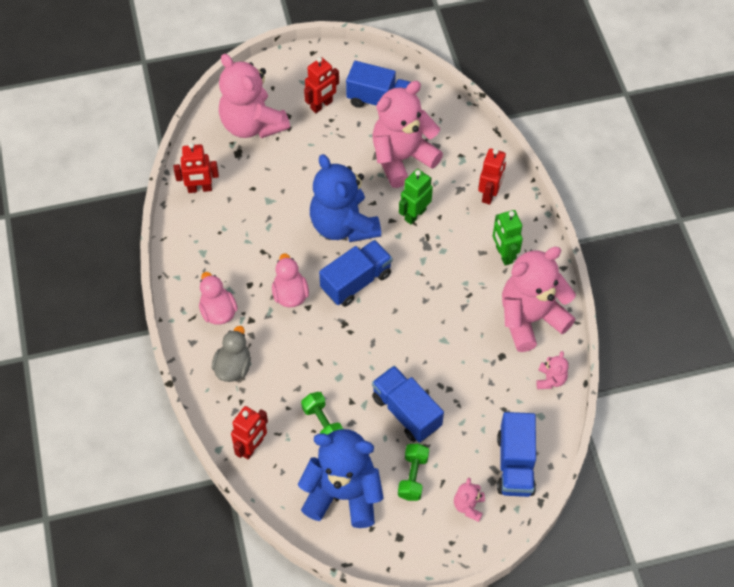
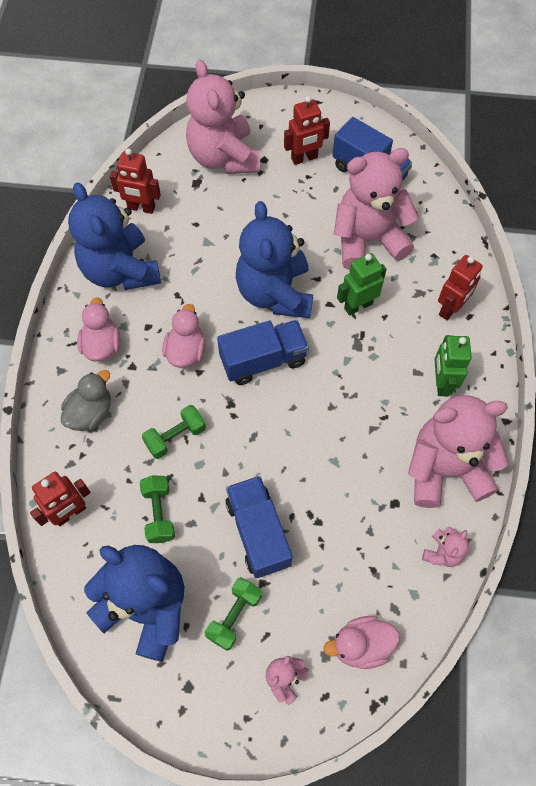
camera: 20 degrees right, 5 degrees up
blue truck [497,412,536,497] -> pink duck [324,616,400,669]
none -> blue teddy bear [68,182,161,290]
none -> green dumbbell [142,405,206,459]

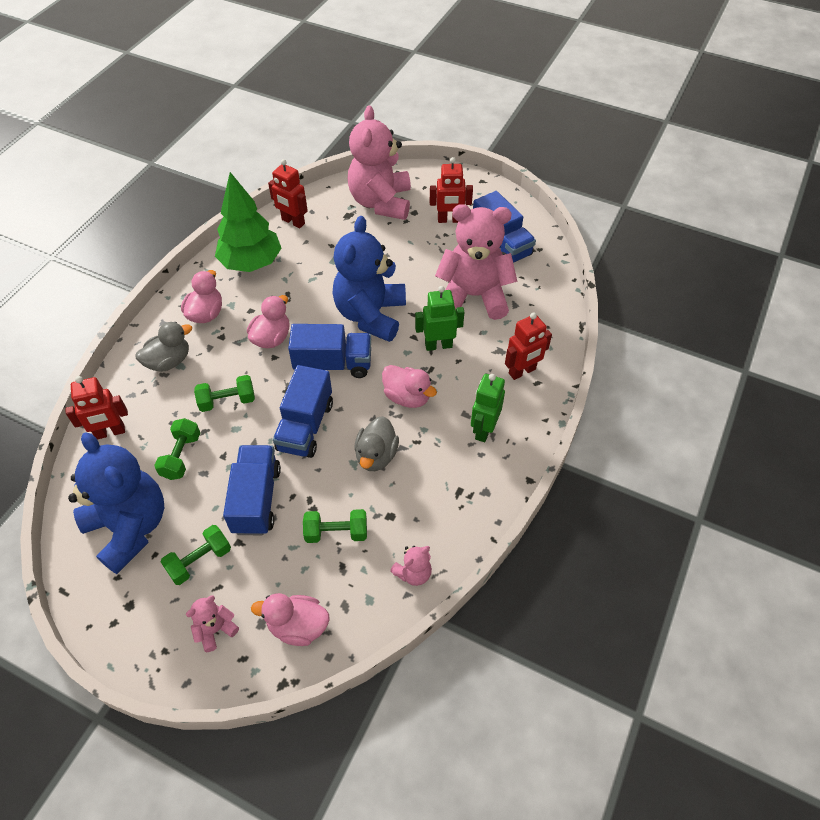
camera: 20 degrees right, 10 degrees down
blue teddy bear [68,182,161,290] -> green tree [215,172,282,272]
pink teddy bear [408,395,509,508] -> none
none -> blue truck [273,365,333,458]
none -> green dumbbell [303,509,367,543]
none -> grey duck [354,416,399,471]
none -> pink duck [382,365,437,408]

